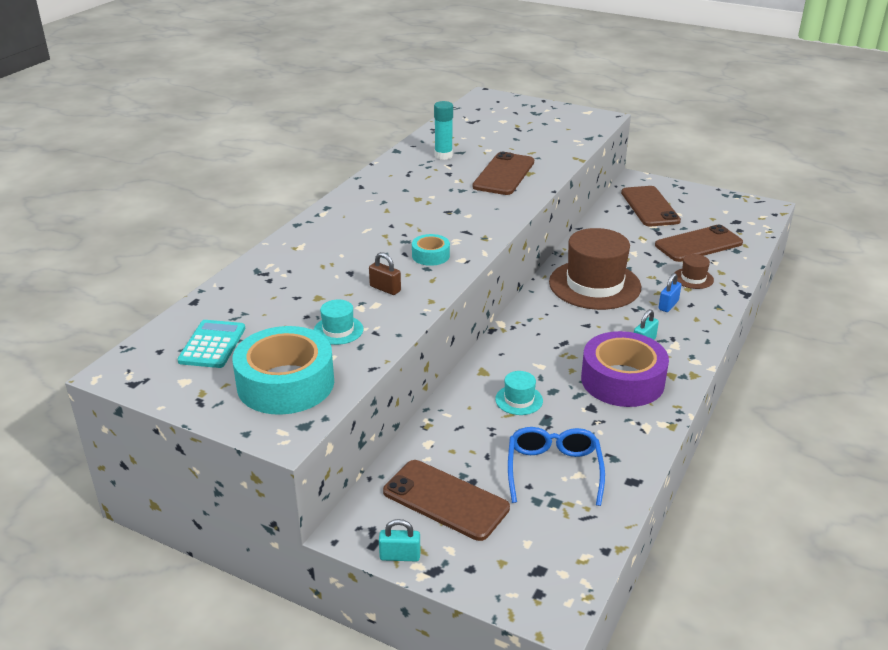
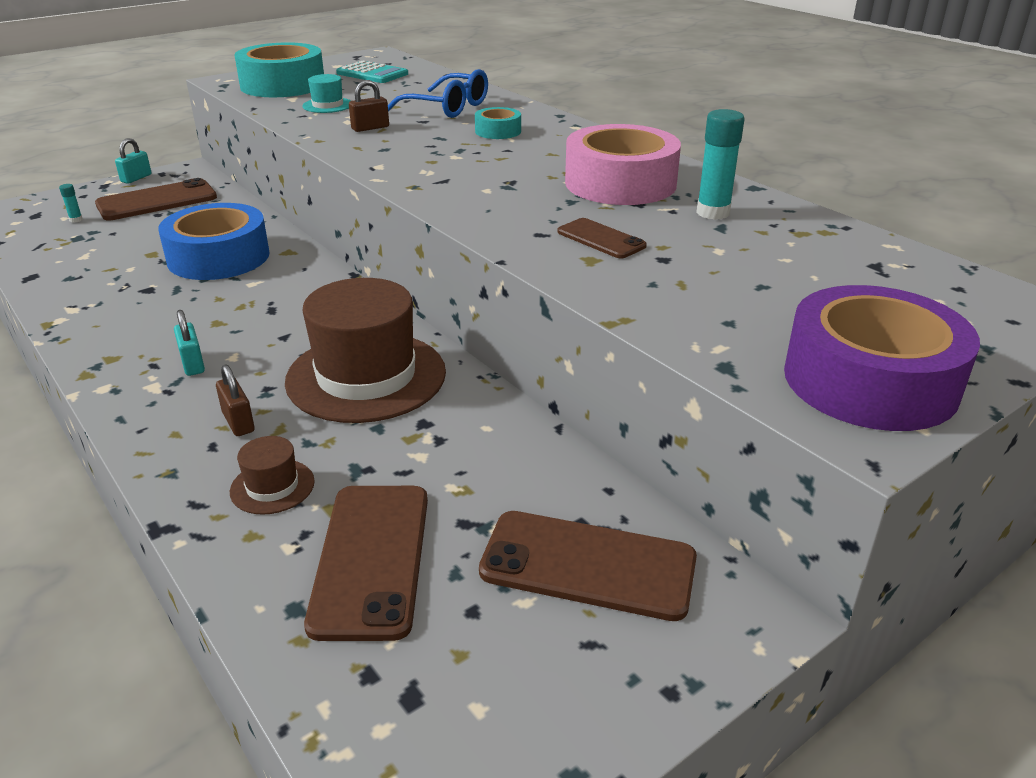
camera: 115 degrees right, 0 degrees up
turquoise tape [412,234,450,266] -> turquoise tape moved to [475,107,521,139]
brown phone [472,152,534,195] -> brown phone [557,218,647,259], size x0.55
turquoise hat [495,371,543,415] -> blue tape [158,203,270,280]
blue glasses [508,427,605,506] -> blue glasses moved to [388,69,488,118]
purple tape [581,331,669,407] -> purple tape moved to [784,285,980,431]
blue padlock [658,273,681,312] -> brown padlock [216,365,255,436]
none -> turquoise glue stick [59,184,83,223]
none -> pink tape [565,124,681,205]

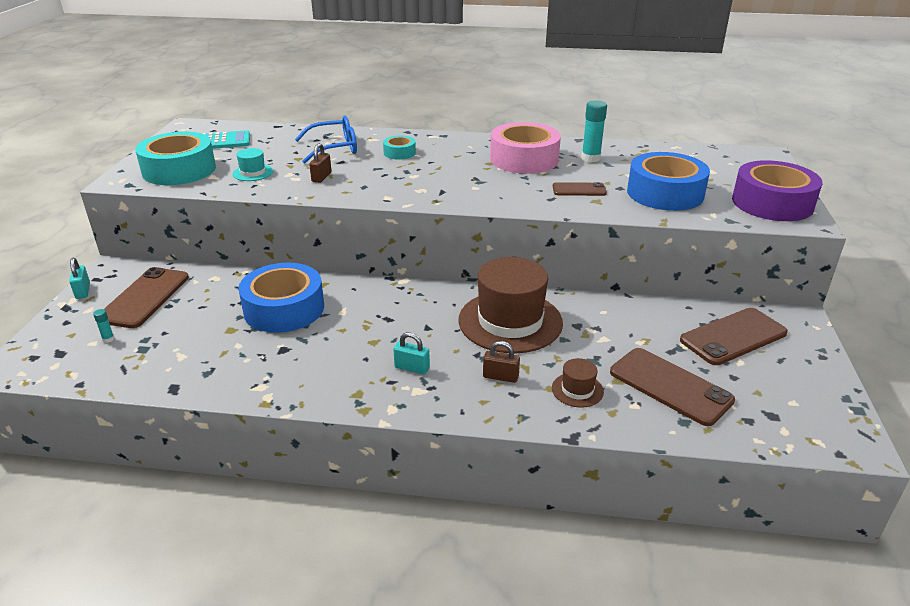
camera: 45 degrees left, 0 degrees up
none -> blue tape [627,152,710,211]

